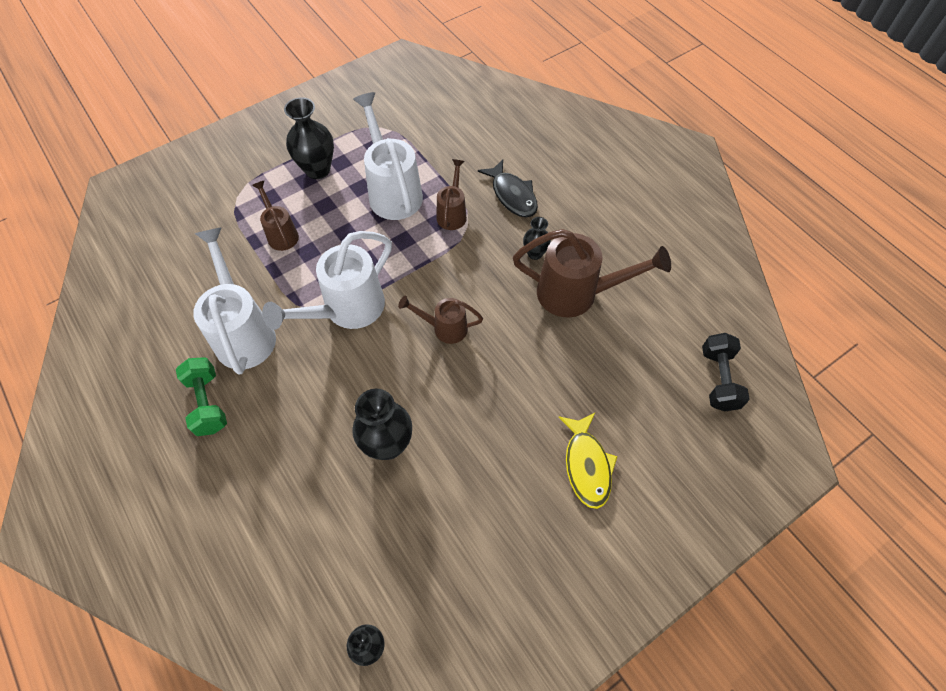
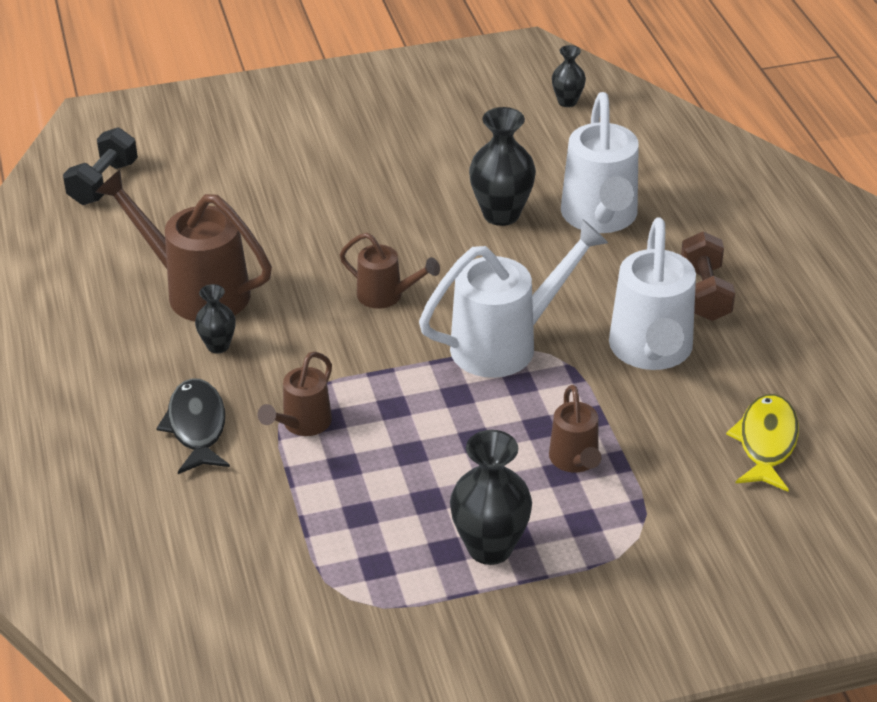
camera: 160 degrees left, 20 degrees down
green dumbbell [176,357,227,436] -> brown dumbbell [681,231,735,321]
white watering can [353,92,423,220] -> white watering can moved to [561,92,639,233]
yellow fish [559,413,618,509] -> yellow fish moved to [726,394,799,492]

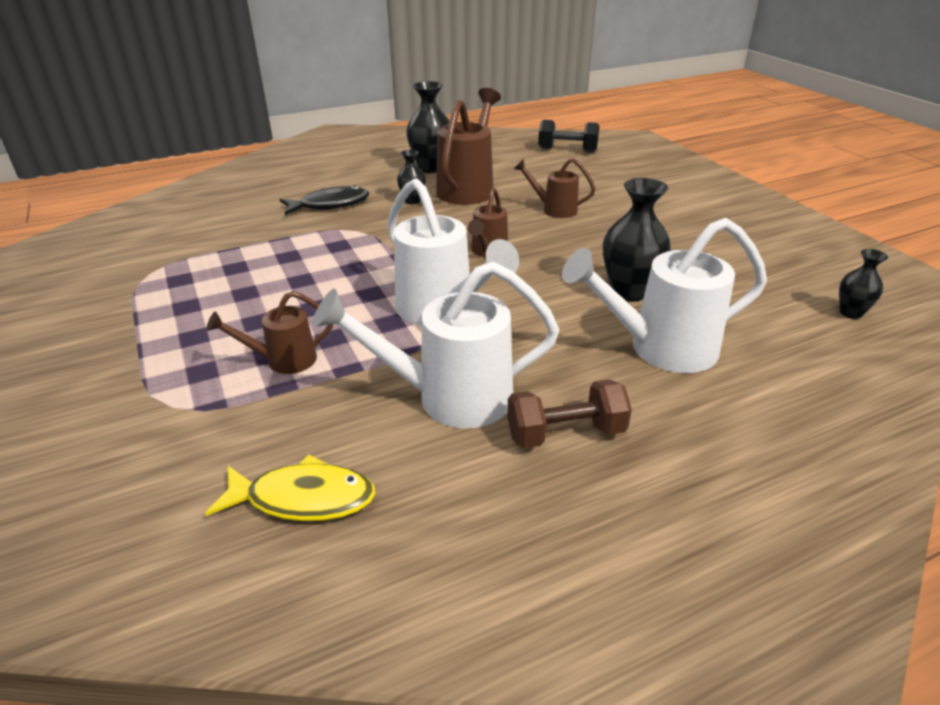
camera: 80 degrees right, 5 degrees down
brown watering can [258,352,332,436] -> brown watering can moved to [514,158,596,218]
black vase [450,430,532,565] -> black vase moved to [406,81,450,173]

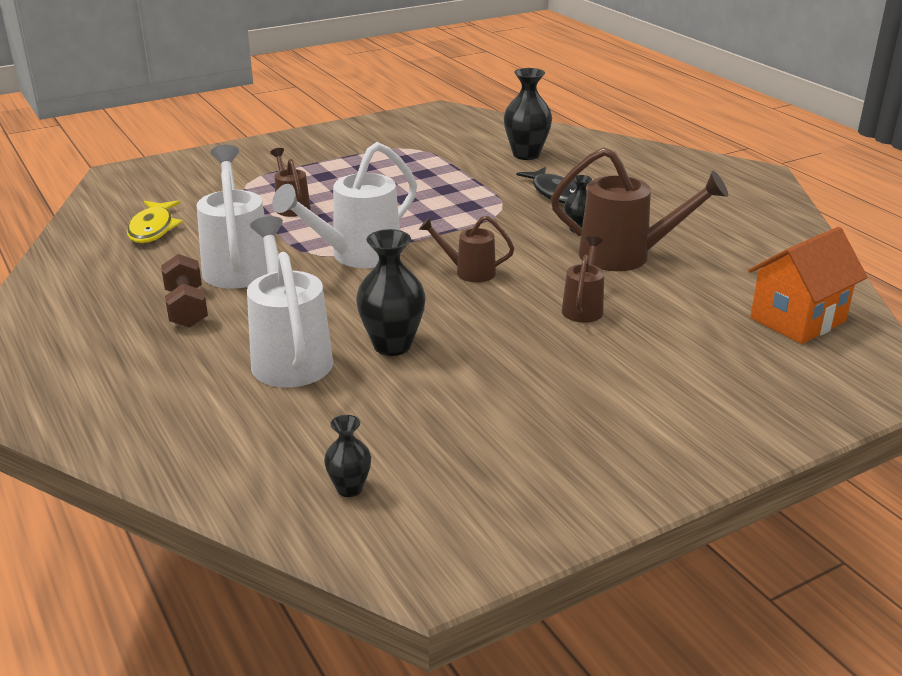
camera: 85 degrees right, 5 degrees down
black vase [406,81,450,173] -> black vase moved to [504,68,552,160]
black dumbbell [538,120,600,152] -> orange house [748,227,867,344]

